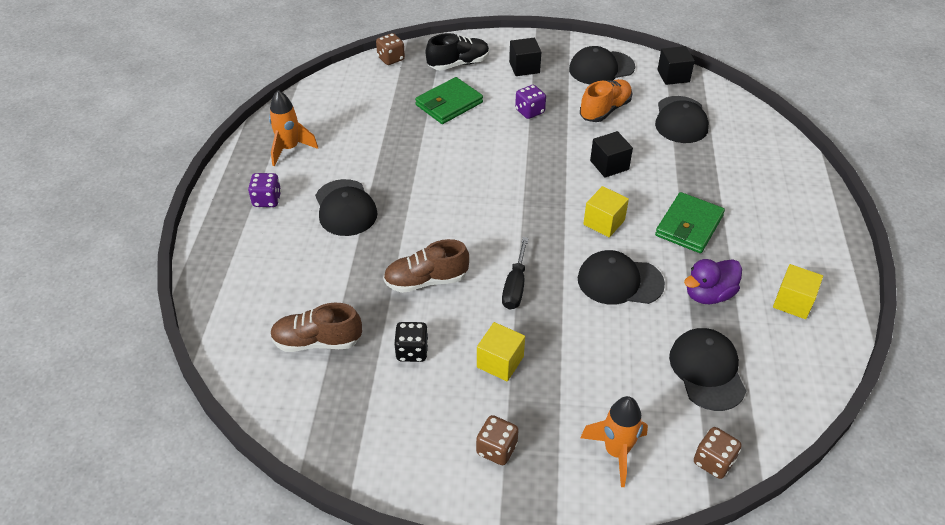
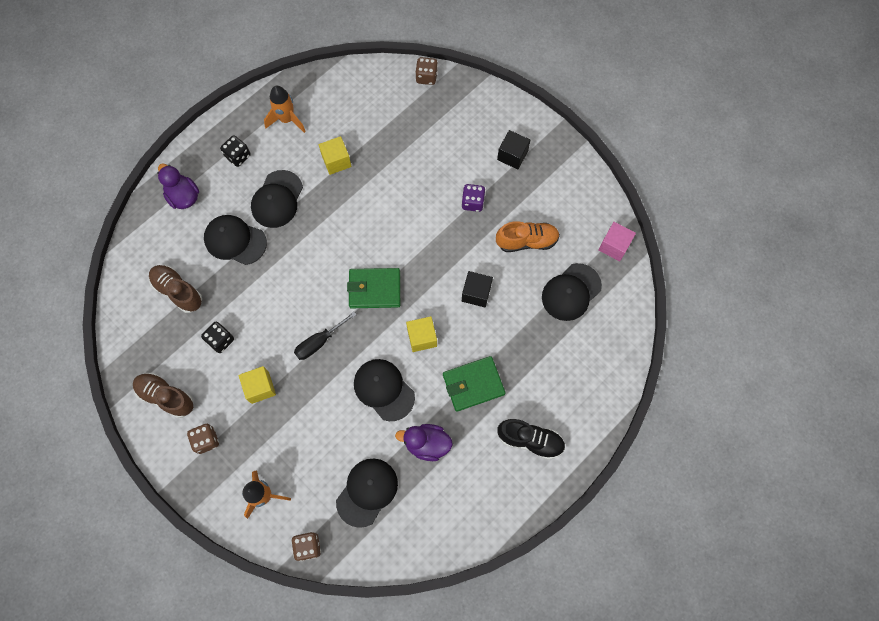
camera: 40 degrees right, 25 degrees up
purple dice [248,173,281,207] -> black dice [220,135,251,167]
brown shoe [383,239,469,293] -> brown shoe moved to [133,373,193,418]
green wallet [415,77,483,124] -> green wallet moved to [347,268,400,308]
black shoe [426,33,489,70] -> black shoe moved to [497,419,565,460]
black cap [569,46,635,84] -> black cap moved to [204,215,267,265]
black cube [657,46,695,85] -> pink cube [598,222,636,261]
yellow cube [773,264,823,319] -> yellow cube moved to [318,136,352,175]
none -> purple duck [157,163,199,209]

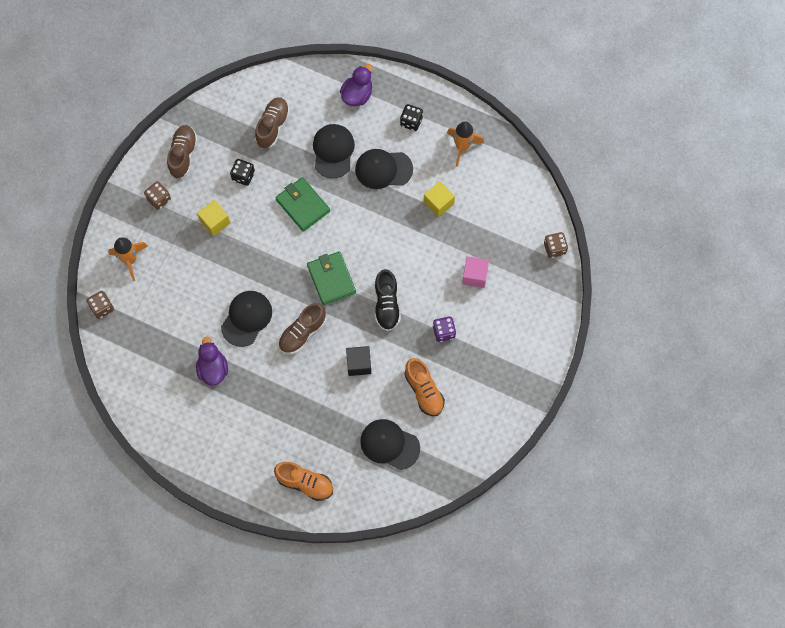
camera: 70 degrees right, 0 degrees up
black screwdriver [294,312,357,360] -> none
black cap [336,459,398,528] -> none
yellow cube [406,316,437,352] -> brown shoe [279,303,326,354]
green wallet [443,356,505,412] -> green wallet moved to [275,177,330,232]
black cube [497,130,531,169] -> none
black shoe [497,419,565,460] -> black shoe moved to [375,269,401,331]
pink cube [598,222,636,261] -> pink cube moved to [462,256,489,288]
none -> orange shoe [274,462,333,501]

